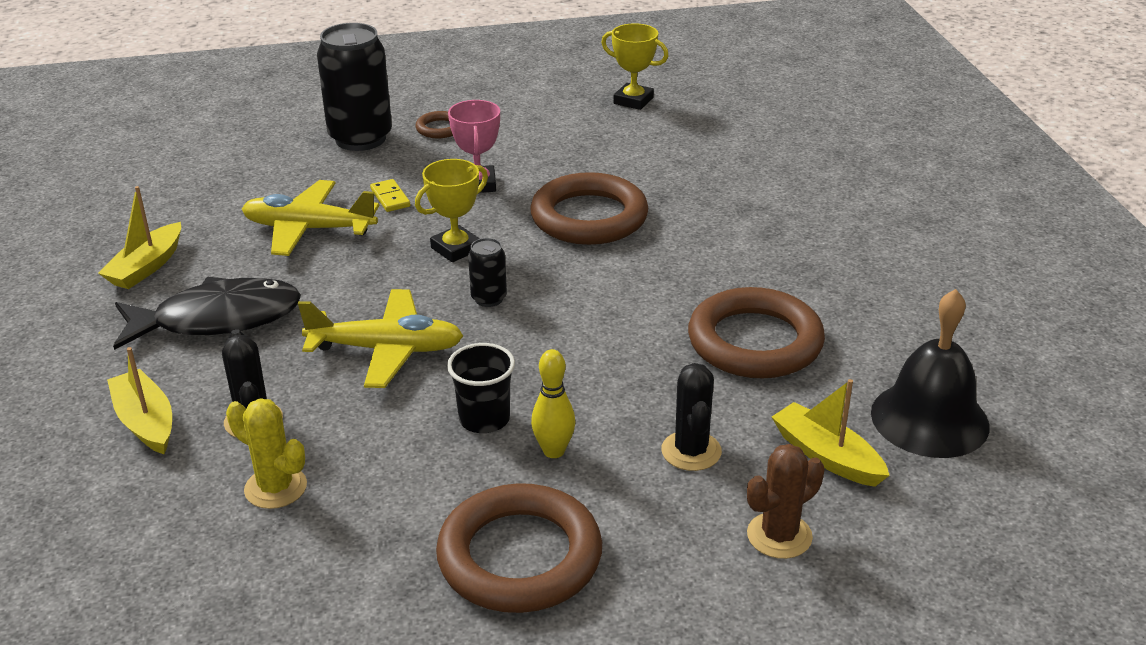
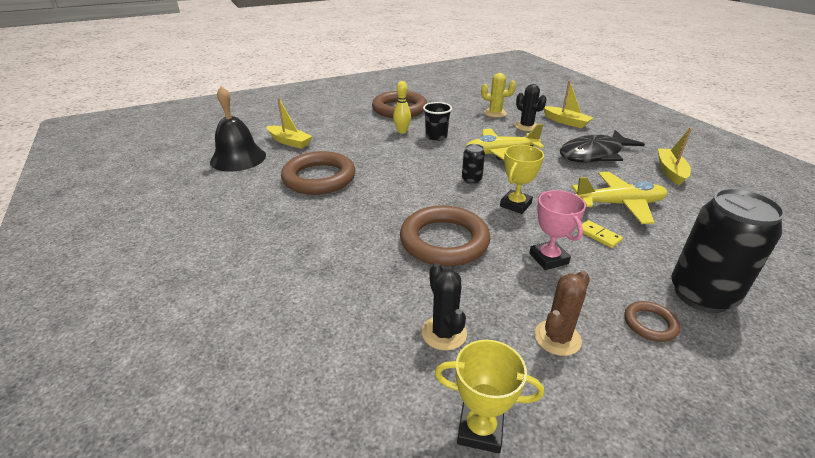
camera: 165 degrees right, 0 degrees up
black cactus [661,363,722,471] -> black cactus moved to [422,263,467,351]
brown cactus [747,444,825,559] -> brown cactus moved to [534,271,590,356]

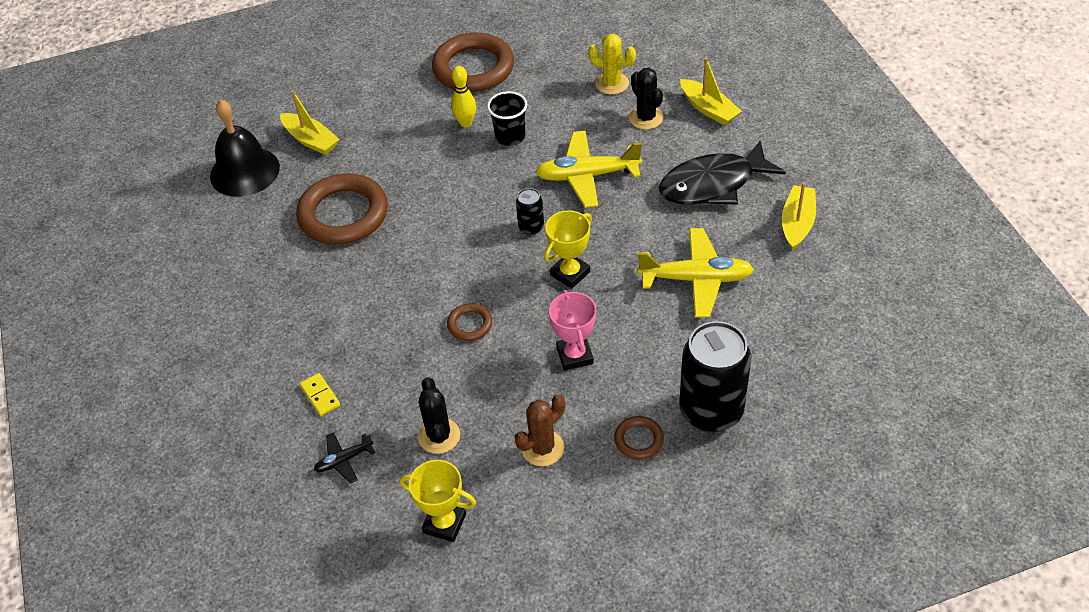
camera: 10 degrees right, 15 degrees up
brown ring [400,205,491,267] -> brown ring [447,303,492,341], size x0.46
yellow domino [577,220,623,248] -> yellow domino moved to [300,373,340,416]
none -> black plane [314,432,375,484]

